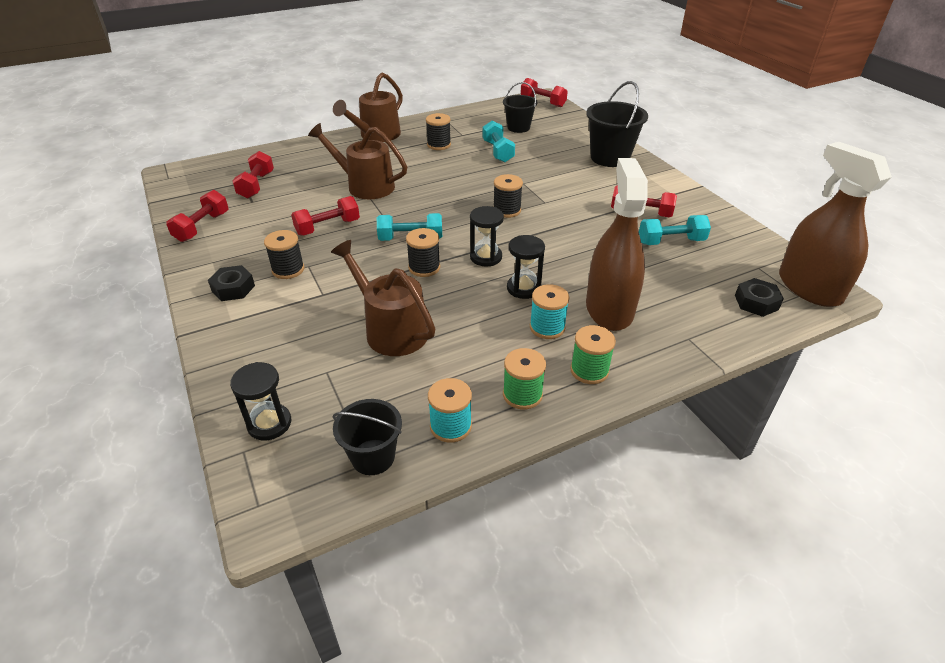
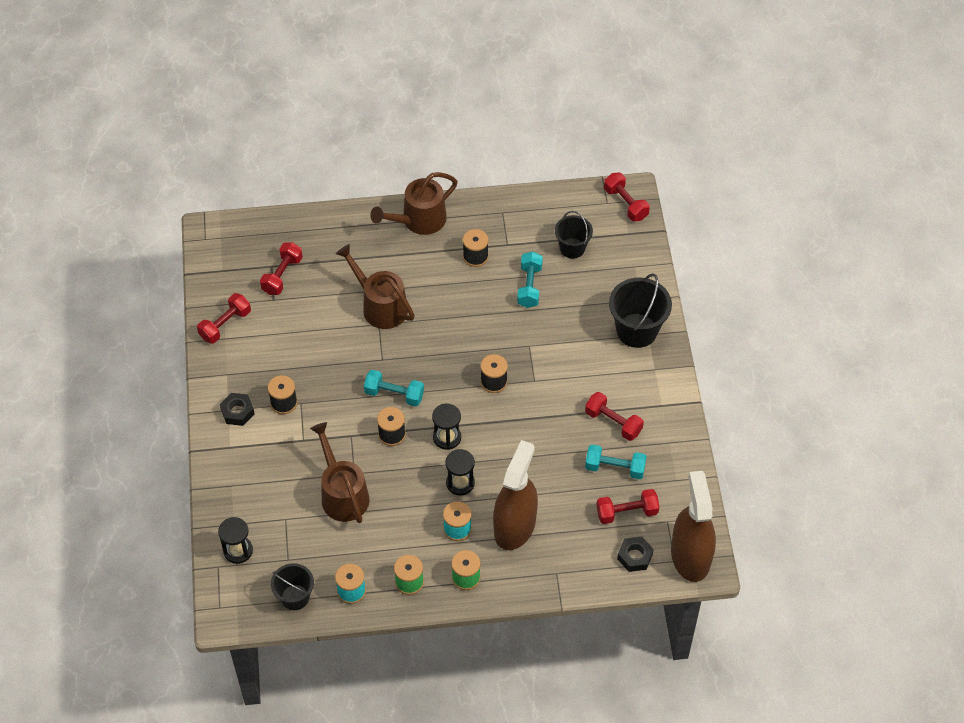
camera: 20 degrees right, 15 degrees up
red dumbbell [291,196,360,236] -> red dumbbell moved to [597,489,659,524]

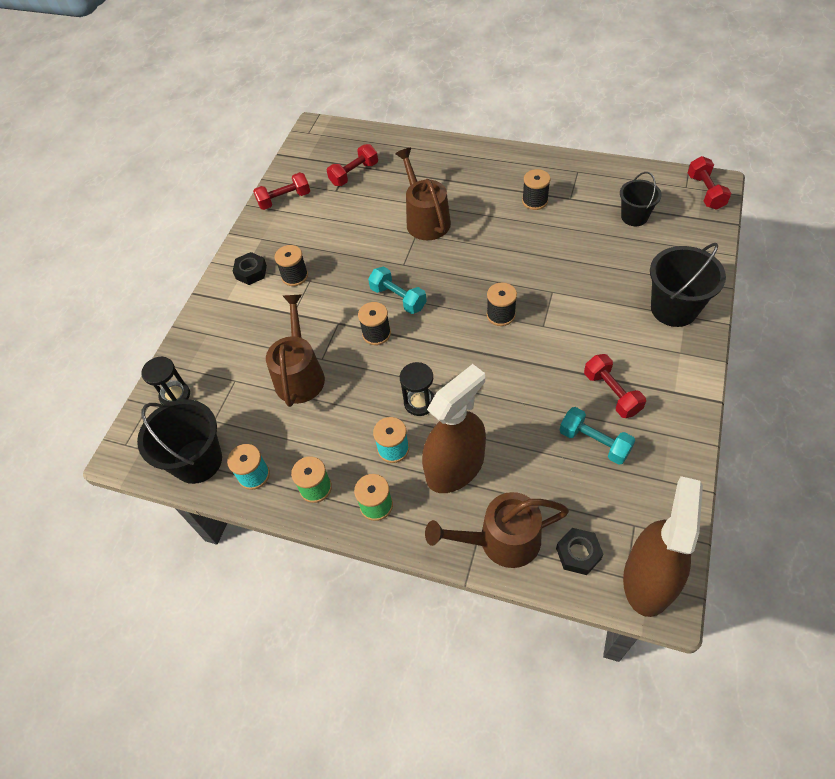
camera: 30 degrees right, 0 degrees up
black bucket [271,563,314,610] -> black bucket [137,399,222,484], size x1.58
brown watering can [370,172,458,235] -> brown watering can moved to [425,492,569,568]
black hourglass [432,404,461,450] -> none
turquoise dumbbell [517,251,543,308] -> none
red dumbbell [597,489,659,524] -> none

